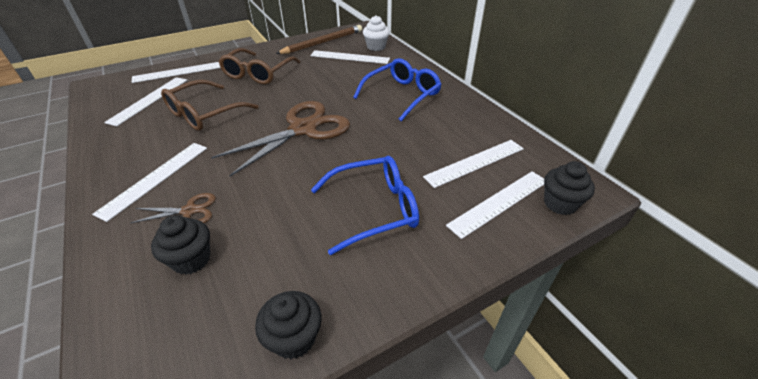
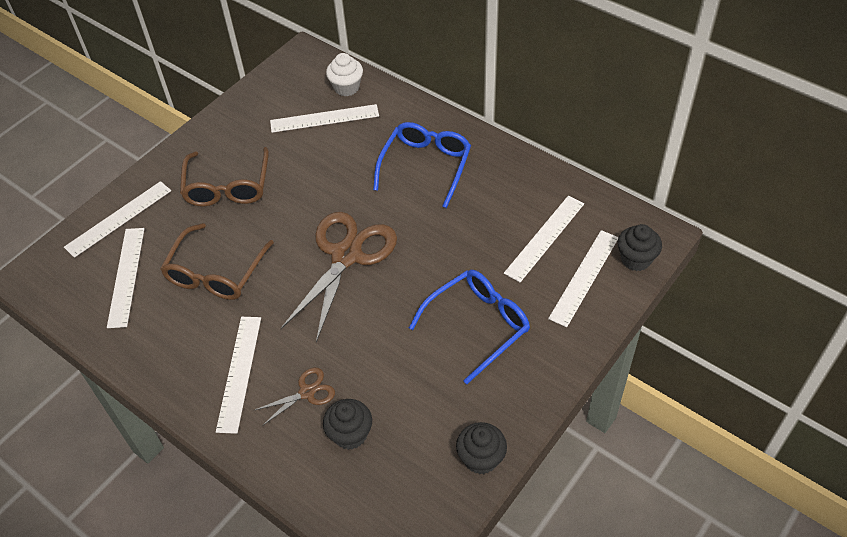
camera: 20 degrees left, 10 degrees up
brown pencil [276,25,362,54] -> none

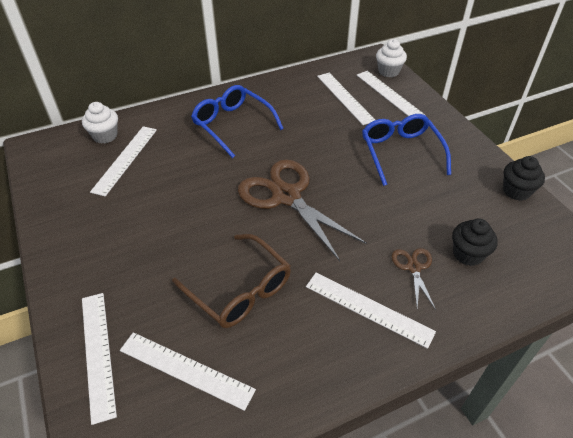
camera: 65 degrees left, 5 degrees down
brown glasses [180,147,269,206] -> none
black cupcake [618,224,662,271] -> white cupcake [376,39,407,77]

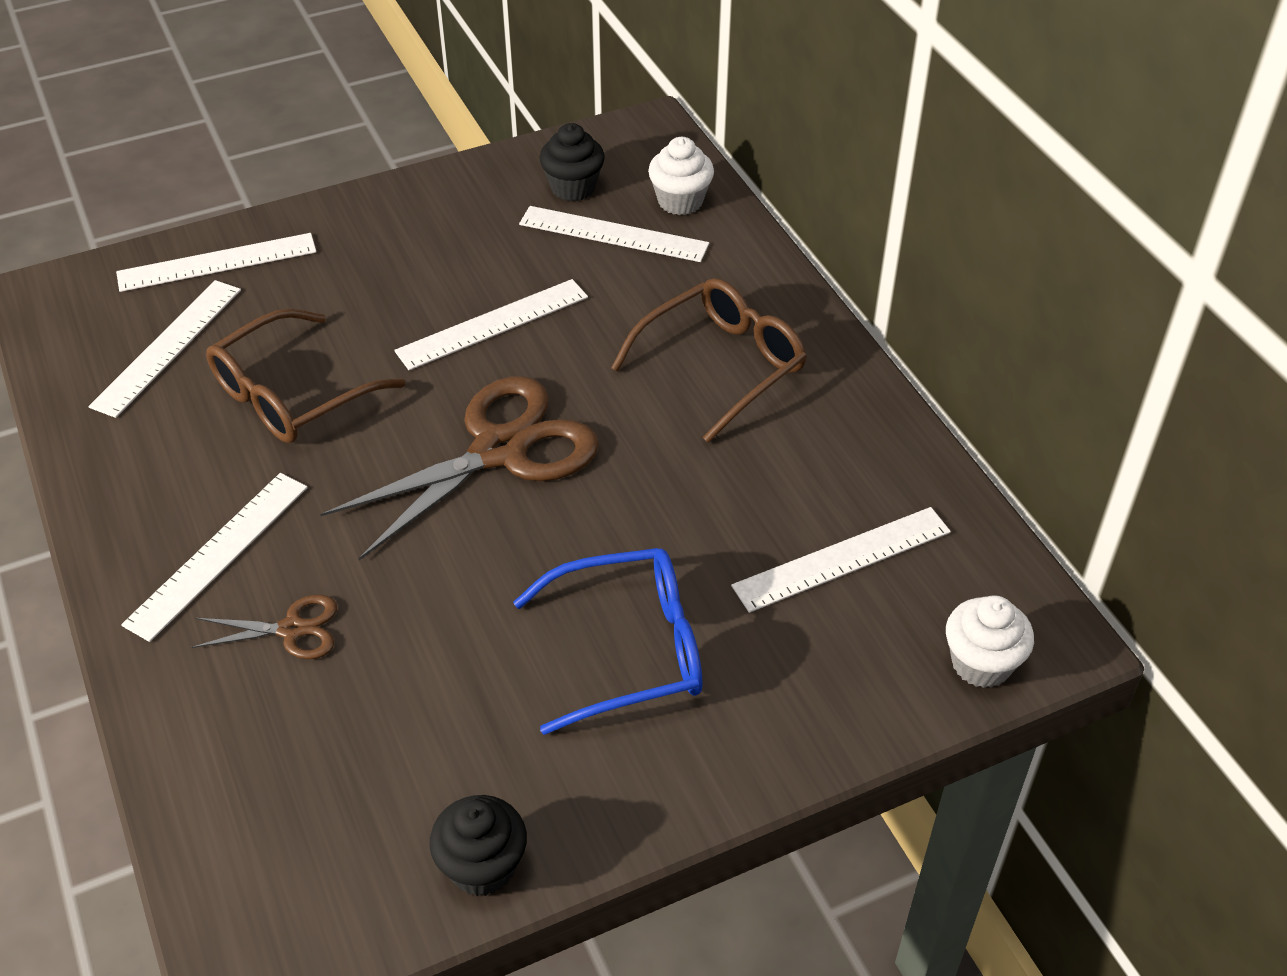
camera: 90 degrees right, 0 degrees up
blue glasses [191,85,284,158] -> brown glasses [611,278,807,443]
white ruler [357,71,426,116] -> white ruler moved to [394,279,588,370]
black cupcake [452,218,498,266] -> black cupcake moved to [539,123,605,201]

